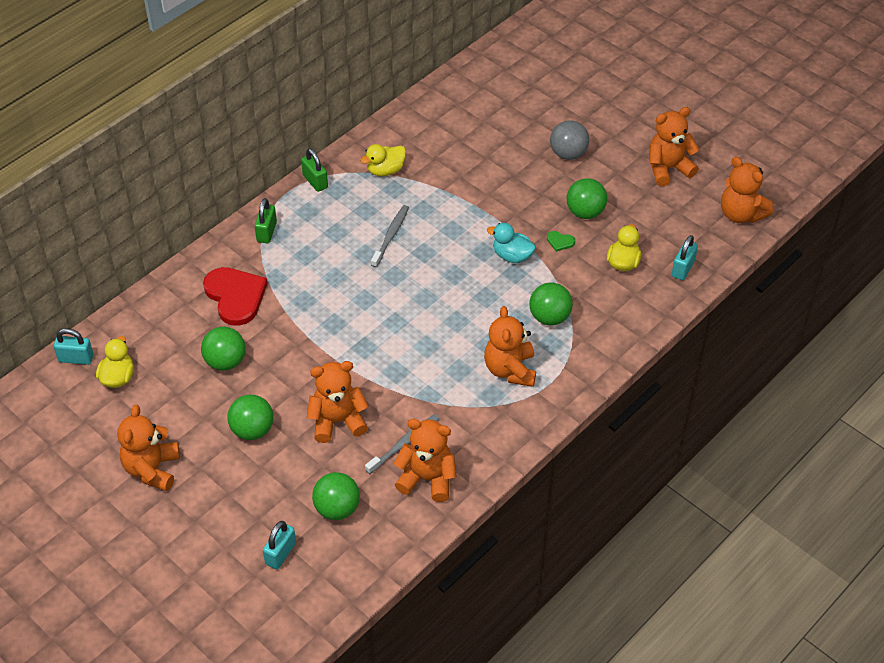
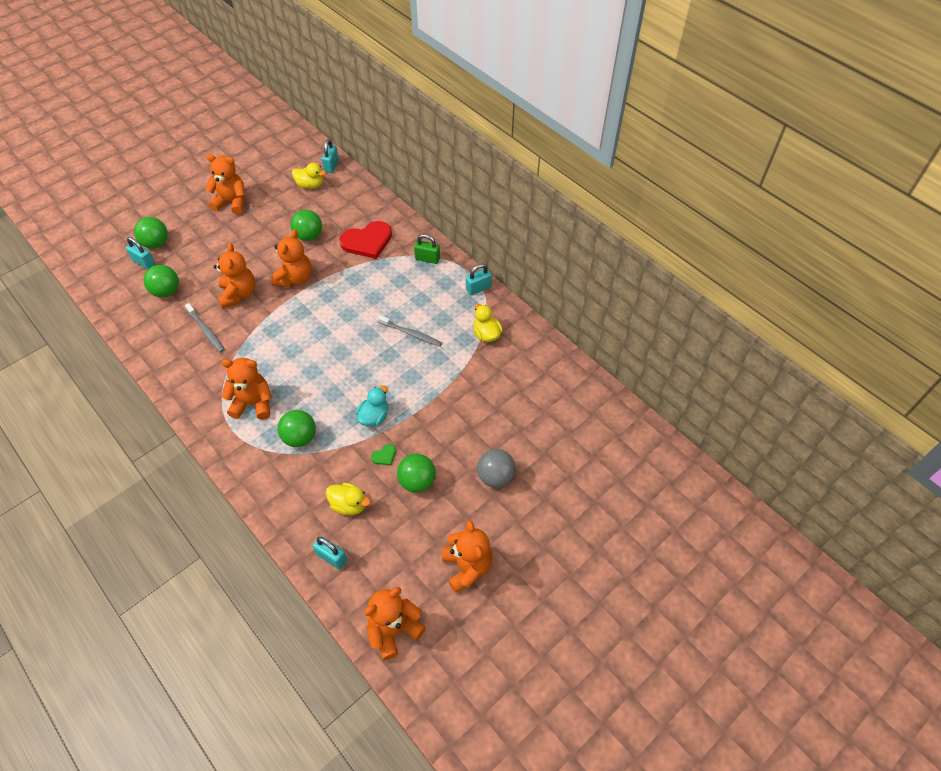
camera: 95 degrees right, 5 degrees up
green ball [227,395,273,440] -> green ball moved to [134,217,168,249]
green padlock [301,148,328,192] -> turquoise padlock [466,264,492,295]
orange teddy bear [394,419,457,502] -> orange teddy bear moved to [271,229,312,287]
green heart [547,231,575,252] -> green heart turned 150 degrees counterclockwise [371,444,396,465]

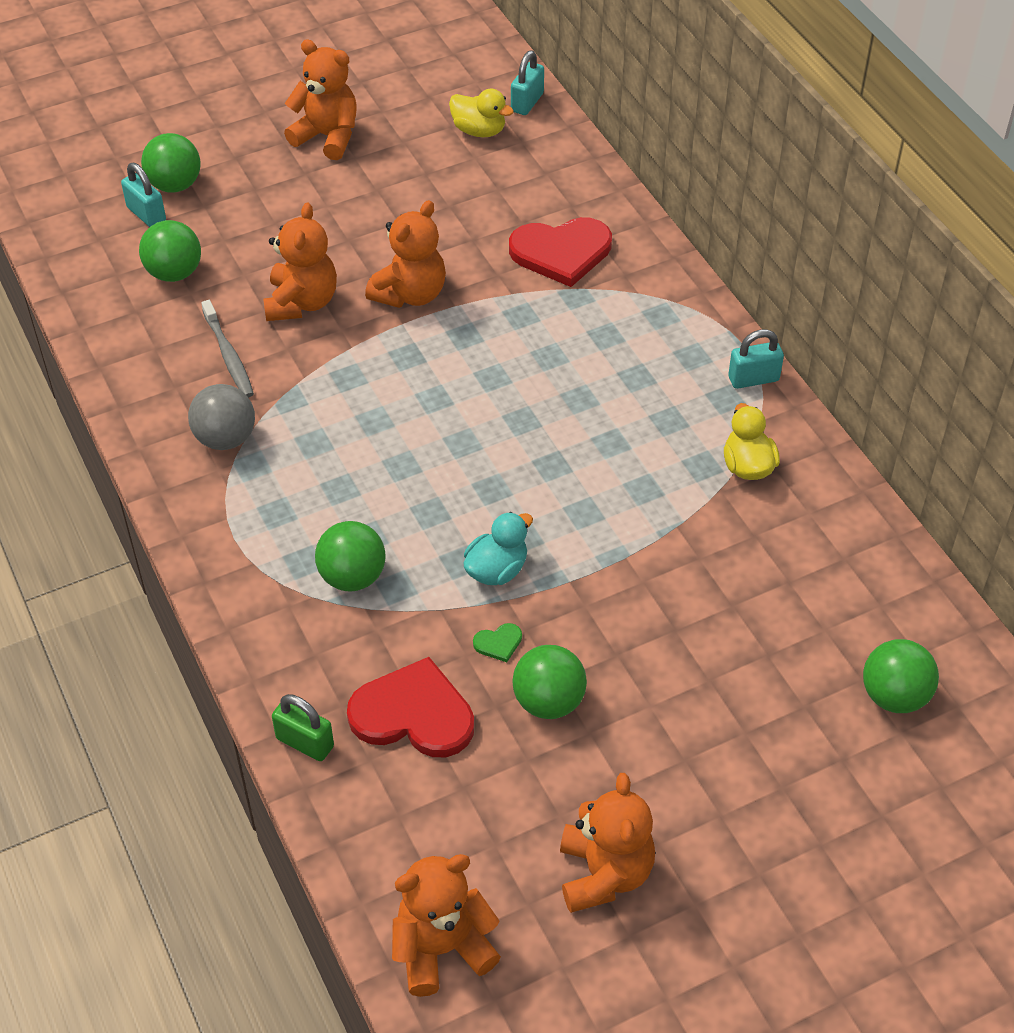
camera: 15 degrees right, 5 degrees down
orange teddy bear [221,358,272,420] -> none
green ball [291,210,322,241] -> green ball moved to [863,639,939,713]
turquoise padlock [313,536,347,569] -> none
yellow duck [326,483,371,515] -> red heart [347,657,474,757]
grey toothbrush [378,315,442,347] -> none
green padlock [414,234,440,264] -> green padlock moved to [272,694,334,761]
grey ball [477,449,516,488] -> grey ball moved to [188,384,255,450]

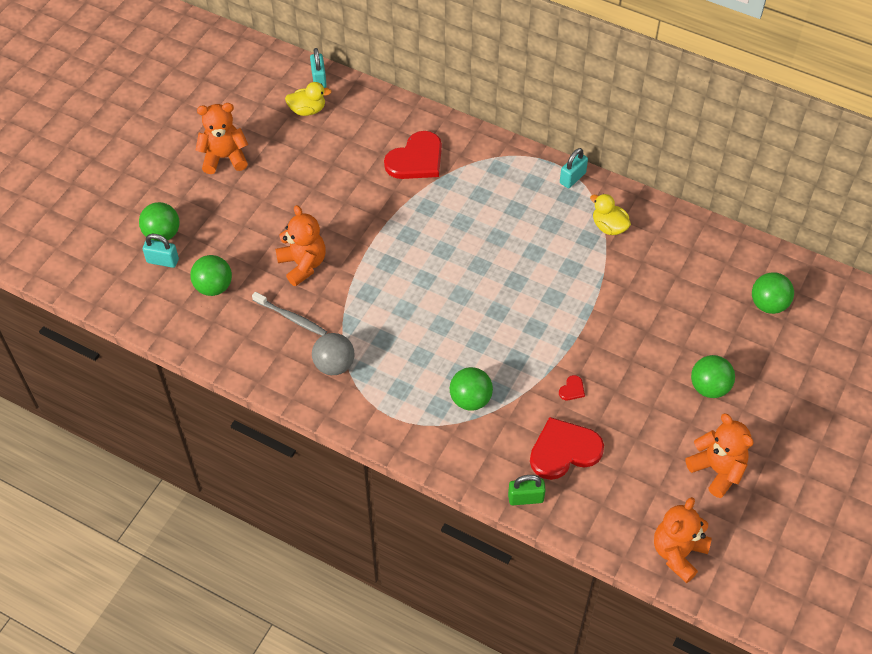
camera: 35 degrees left, 5 degrees up
orange teddy bear [365,200,446,308] -> none
turquoise duck [463,512,533,585] -> none
green heart [473,623,522,662] -> red heart [559,375,585,400]
green ball [512,645,587,719] -> green ball moved to [691,355,735,398]

